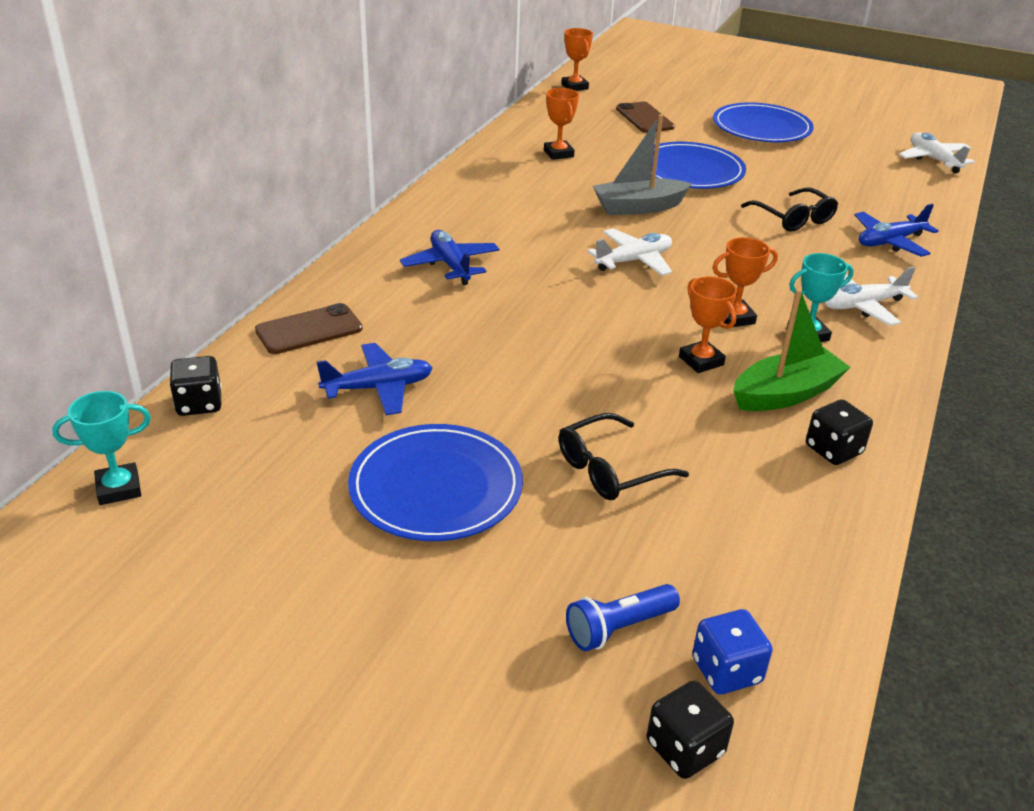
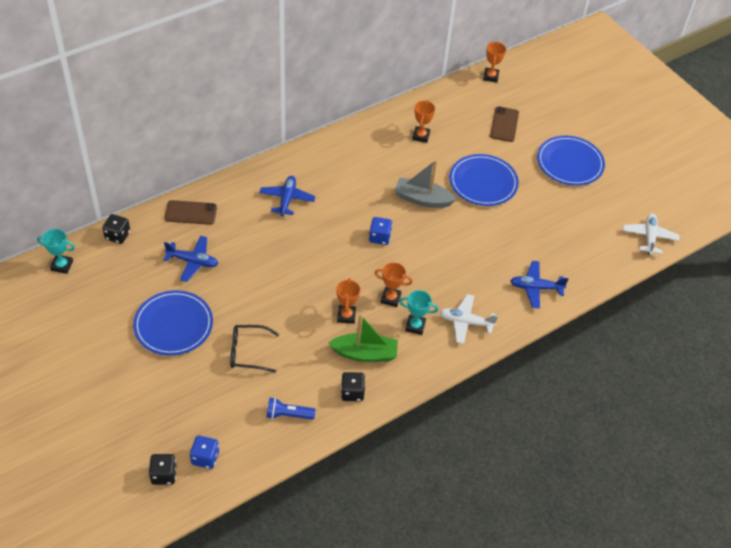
camera: 30 degrees right, 15 degrees up
blue flashlight [566,584,680,651] -> blue flashlight moved to [267,397,316,420]
white plane [587,228,672,276] -> blue dice [369,217,392,245]
black glasses [741,188,838,232] -> none

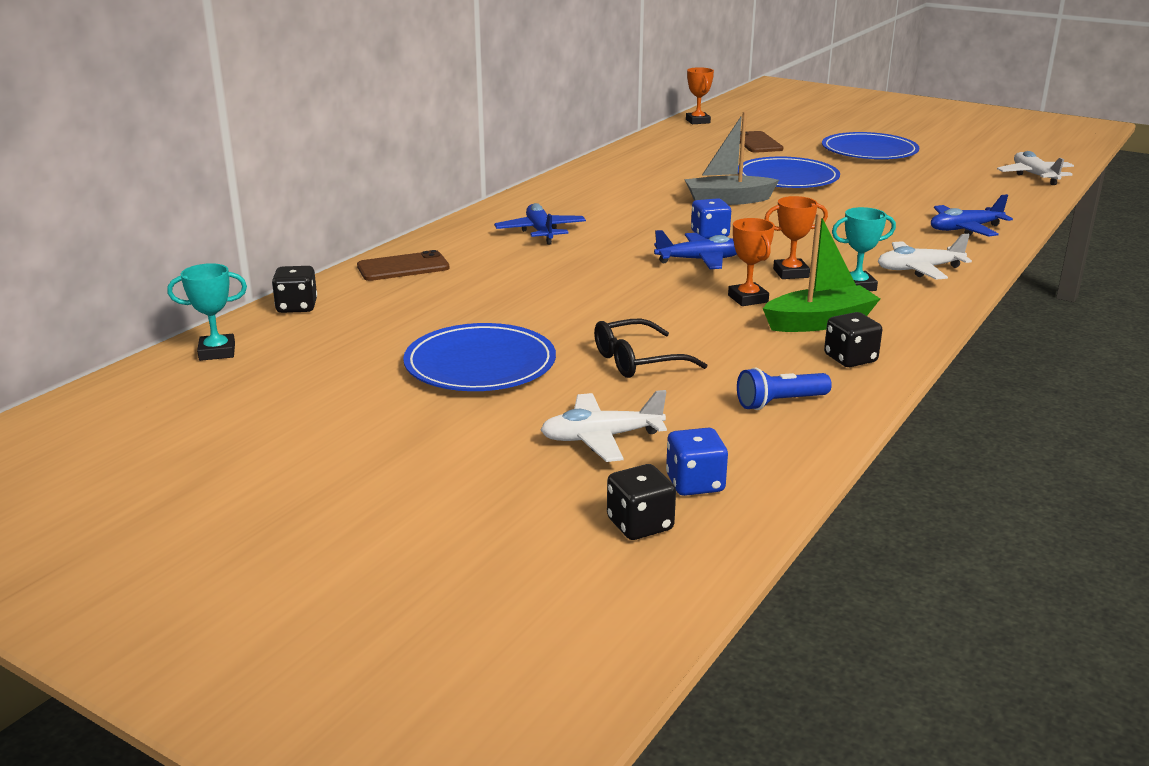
camera: 20 degrees left, 25 degrees down
blue plane [163,236,218,282] -> blue plane moved to [654,230,737,269]
orange trophy [412,100,435,143] -> none
none -> white plane [541,390,667,462]

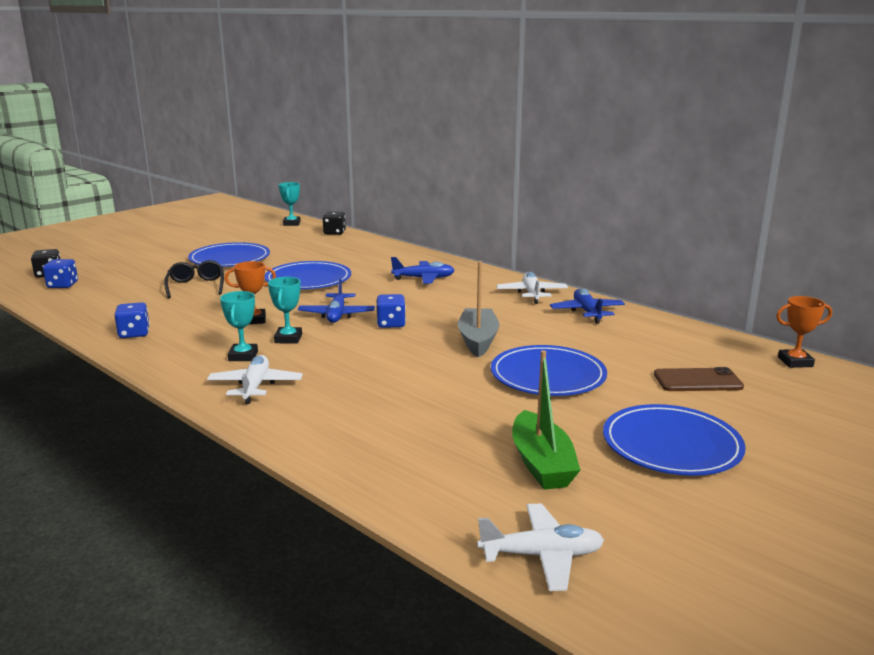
camera: 100 degrees right, 5 degrees down
brown phone [357,250,449,281] -> none
white plane [541,390,667,462] -> white plane moved to [496,272,568,304]
blue flashlight [737,367,832,410] -> none
green boat [763,213,880,332] -> green boat moved to [512,350,580,490]
orange trophy [764,196,828,279] -> turquoise trophy [268,277,302,344]
black dice [824,312,882,367] -> blue dice [115,302,150,338]
blue plane [931,194,1013,237] -> blue plane moved to [550,289,625,324]
none -> blue plate [265,261,351,289]

